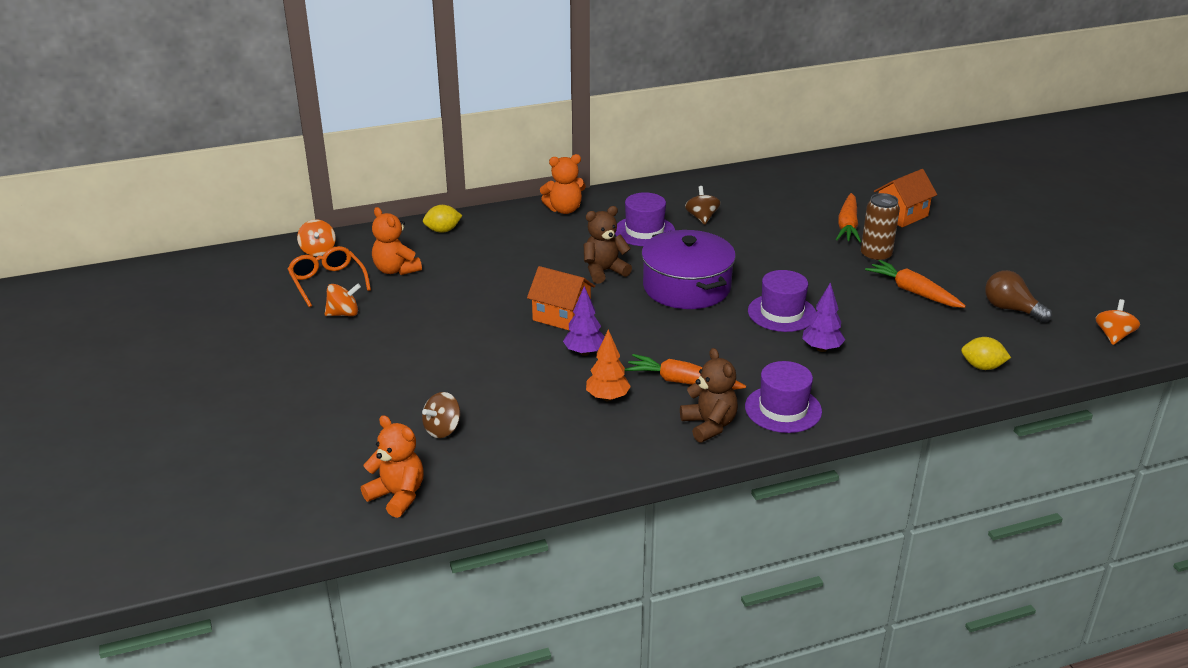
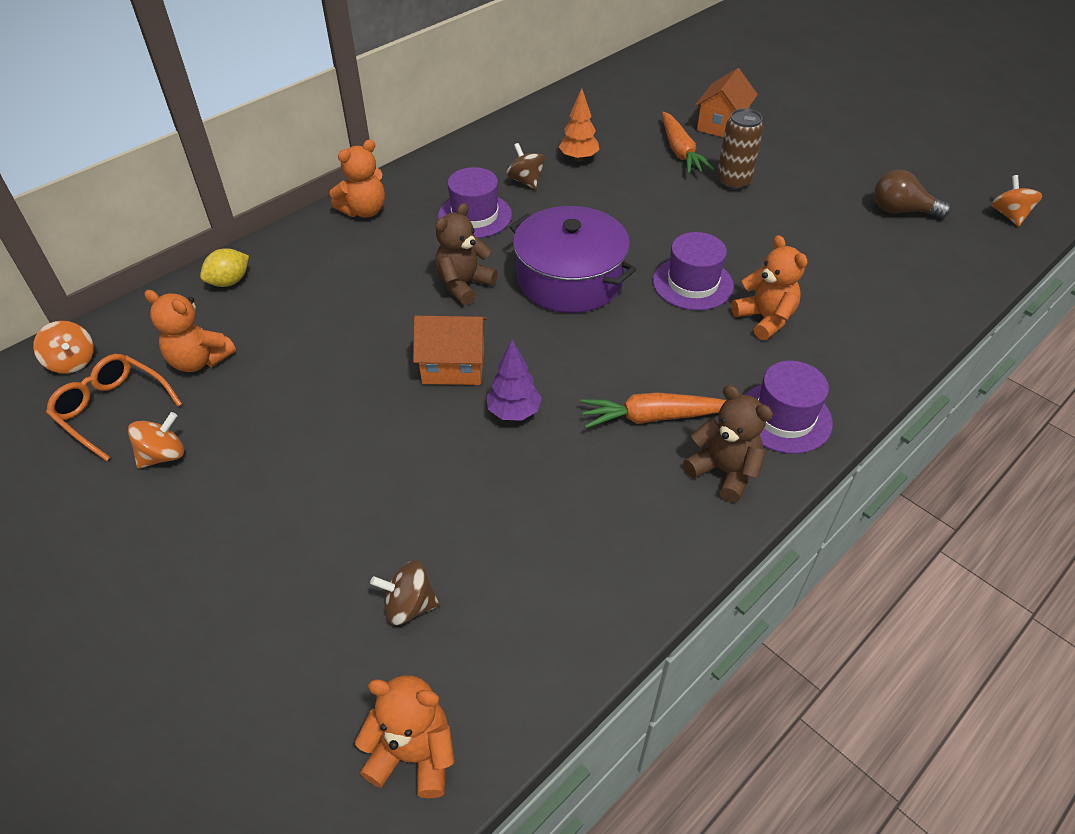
camera: 25 degrees left, 15 degrees up
brown spinning top [422,392,460,438] -> brown spinning top turned 75 degrees clockwise [370,560,440,625]
orange tree [586,329,631,401] -> orange tree moved to [559,88,599,161]
purple tree [802,282,845,352] -> orange teddy bear [731,235,807,340]
orange carrot [865,260,966,308] -> none
yellow lemon [961,337,1011,370] -> none

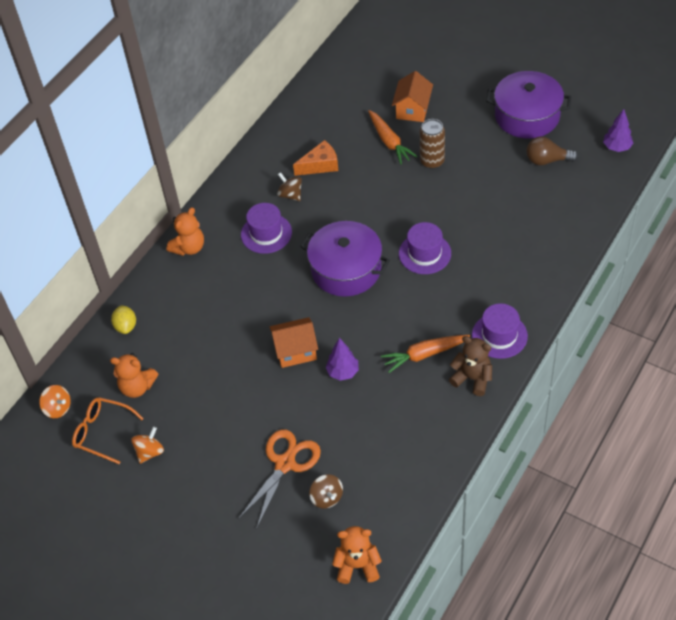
camera: 10 degrees left, 5 degrees up
yellow lemon [200,248,249,287] -> yellow lemon turned 45 degrees counterclockwise [111,305,136,334]
brown spinning top [370,560,440,625] -> brown spinning top turned 105 degrees counterclockwise [309,474,343,509]
brown teddy bear [435,203,498,305] -> none
orange tree [559,88,599,161] -> orange cheese [293,140,338,176]
orange teddy bear [731,235,807,340] -> none
orange spinning top [992,175,1042,227] -> purple tree [603,109,633,152]
none -> orange scissors [238,429,321,529]
none -> purple pot [486,71,572,138]

